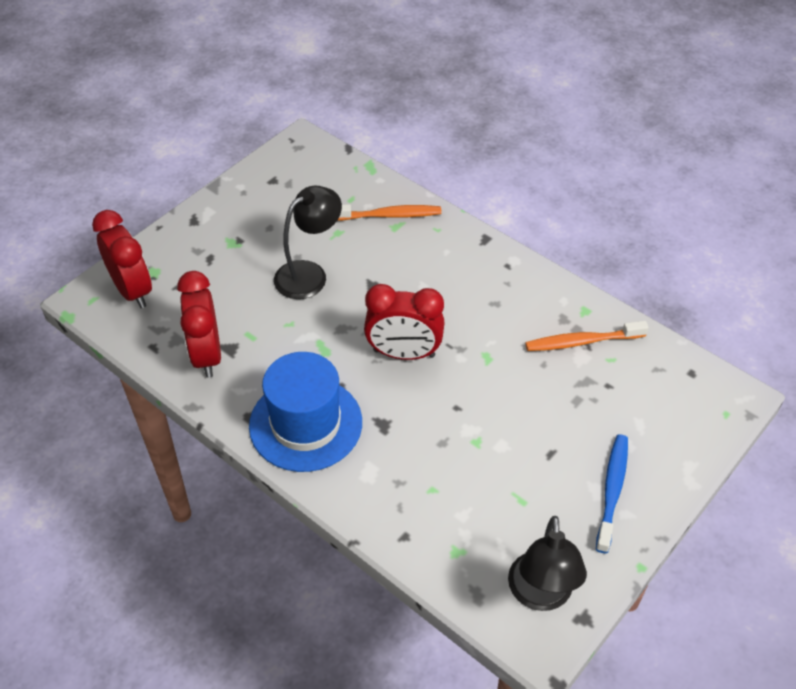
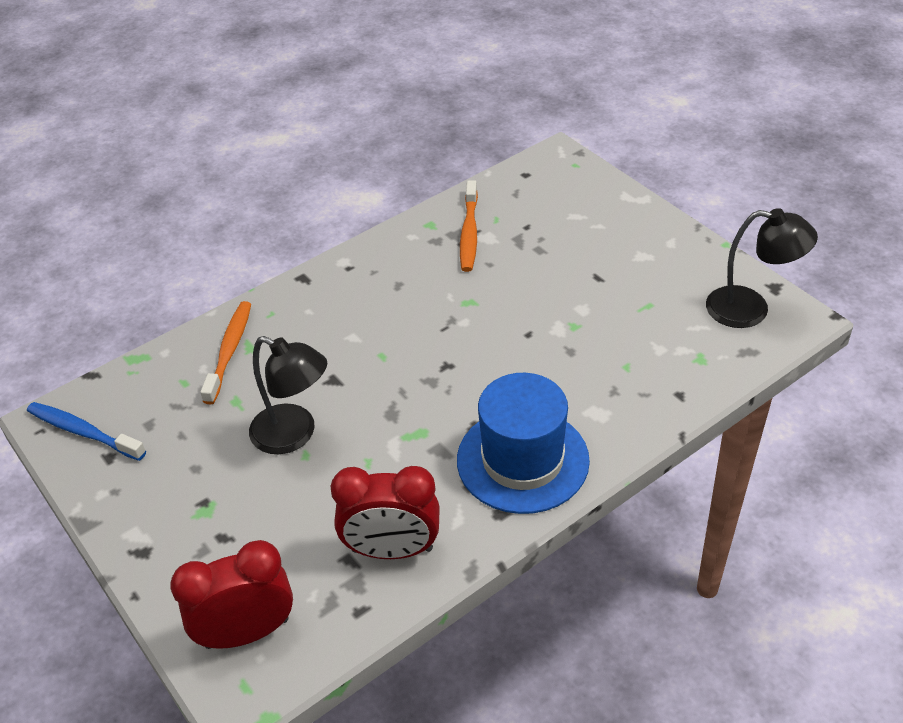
camera: 75 degrees left, 5 degrees down
black lamp [274,186,342,299] -> black lamp turned 150 degrees clockwise [249,336,327,454]
red clock [364,284,444,360] -> none
blue toothbrush [596,435,628,553] -> blue toothbrush moved to [27,402,146,461]

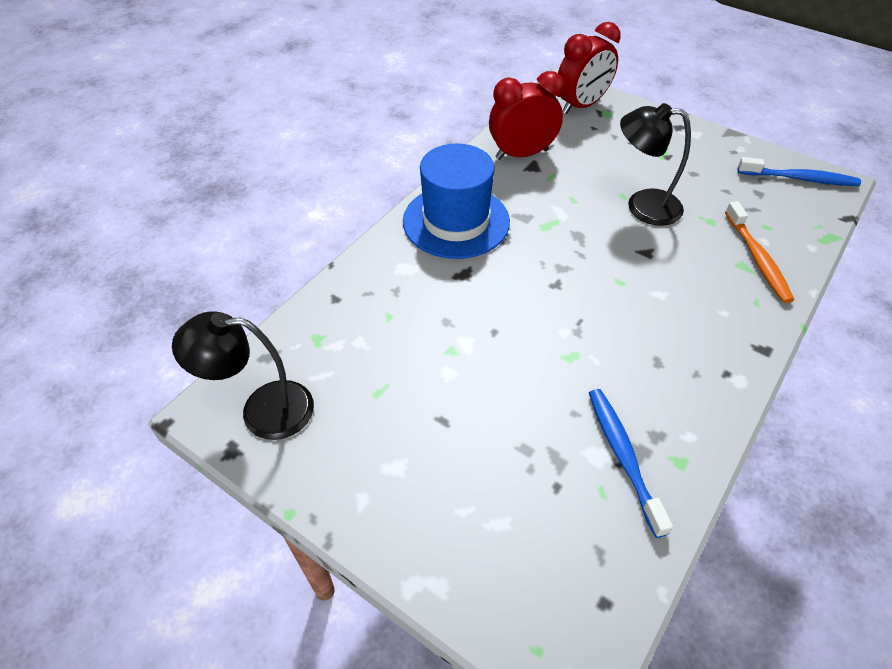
camera: 160 degrees right, 5 degrees up
orange toothbrush [460,180,478,272] -> blue toothbrush [589,389,673,538]

